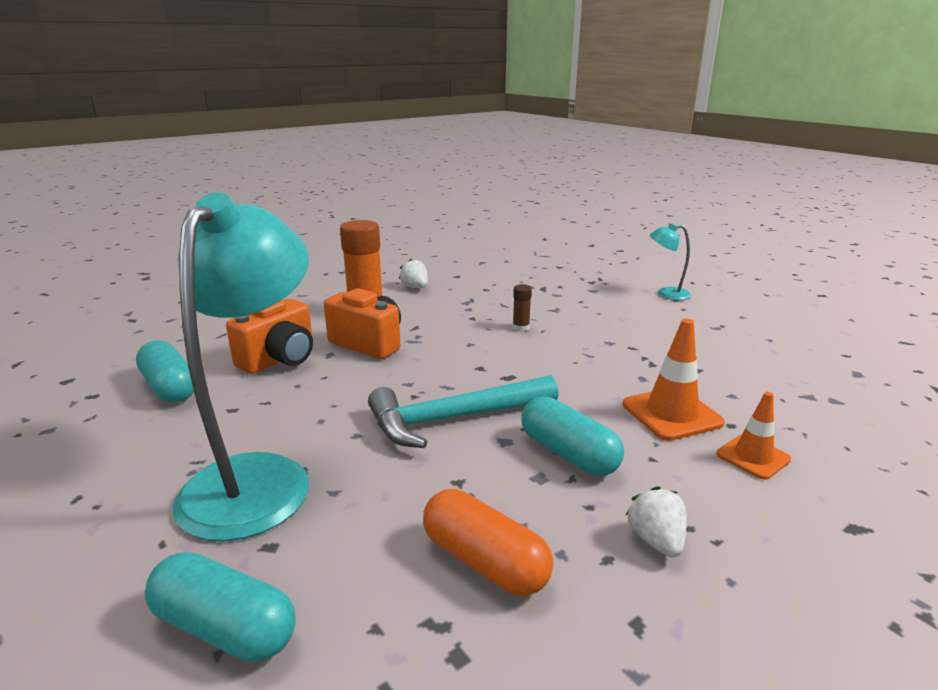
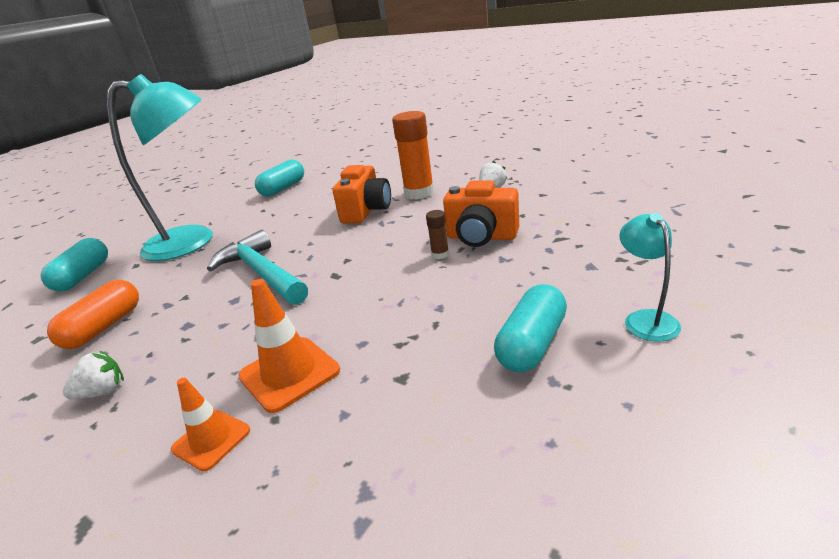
camera: 75 degrees right, 5 degrees up
orange camera [226,299,313,374] -> orange camera moved to [443,180,519,247]
turquoise capsule [521,396,624,476] -> turquoise capsule moved to [494,284,567,372]

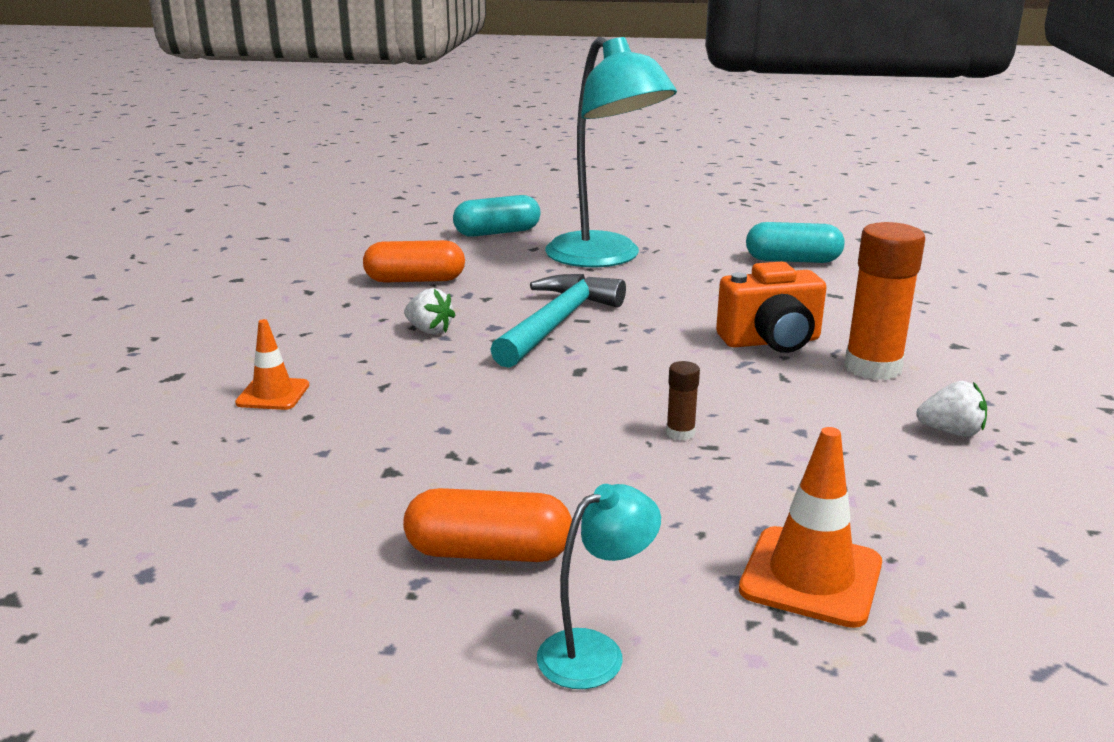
camera: 60 degrees right, 5 degrees down
white strawberry [63,351,124,399] -> white strawberry moved to [404,288,456,334]
orange traffic cone [238,279,340,413] -> orange traffic cone moved to [739,427,882,628]
orange camera [443,180,519,247] -> none
turquoise capsule [494,284,567,372] -> orange capsule [403,488,572,562]

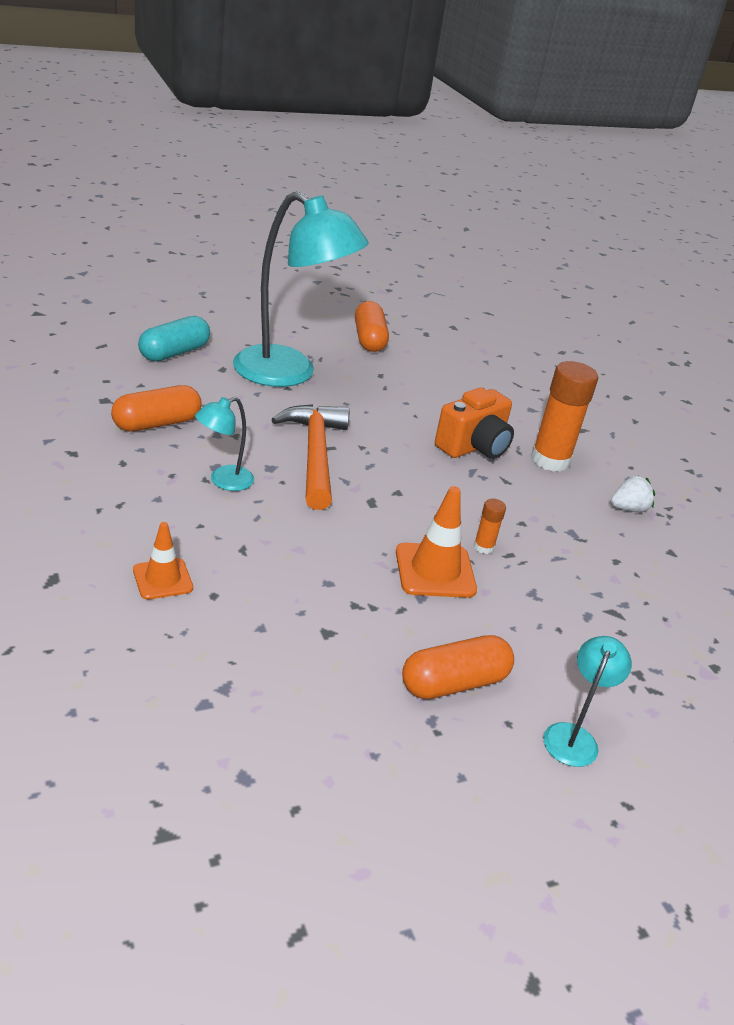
camera: 35 degrees left, 10 degrees up
white strawberry [404,288,456,334] -> turquoise lamp [195,397,254,491]
turquoise hammer [490,274,626,368] -> orange hammer [271,404,349,510]
brown glue stick [666,361,700,440] -> orange glue stick [474,499,506,554]
orange traffic cone [739,427,882,628] -> orange traffic cone moved to [396,486,477,598]
turquoise capsule [746,222,845,263] -> none
none -> orange capsule [355,301,389,352]

